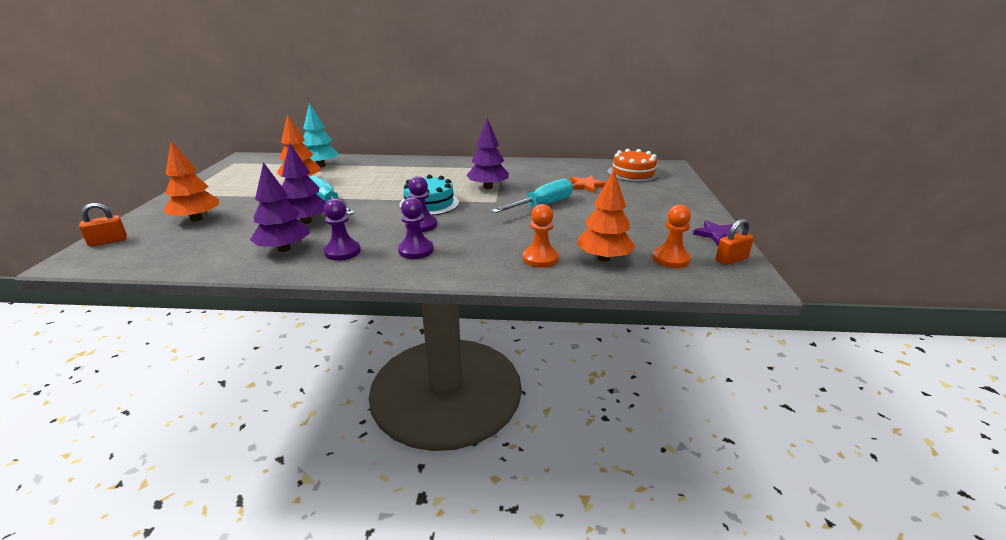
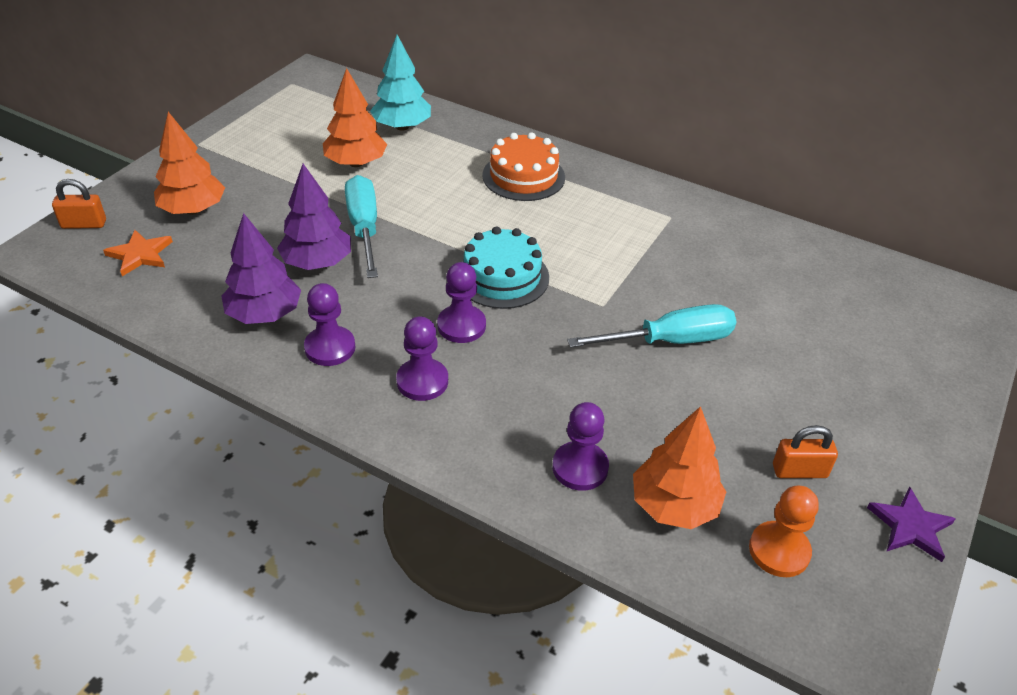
camera: 25 degrees right, 15 degrees up
purple tree [466,118,509,189] -> none
orange pawn [523,204,559,268] -> purple pawn [552,402,609,491]
orange star [570,175,606,193] -> orange star moved to [103,230,173,276]
orange cake [607,149,660,182] -> orange cake moved to [482,132,565,201]
orange padlock [716,219,754,265] -> orange padlock moved to [773,425,838,478]

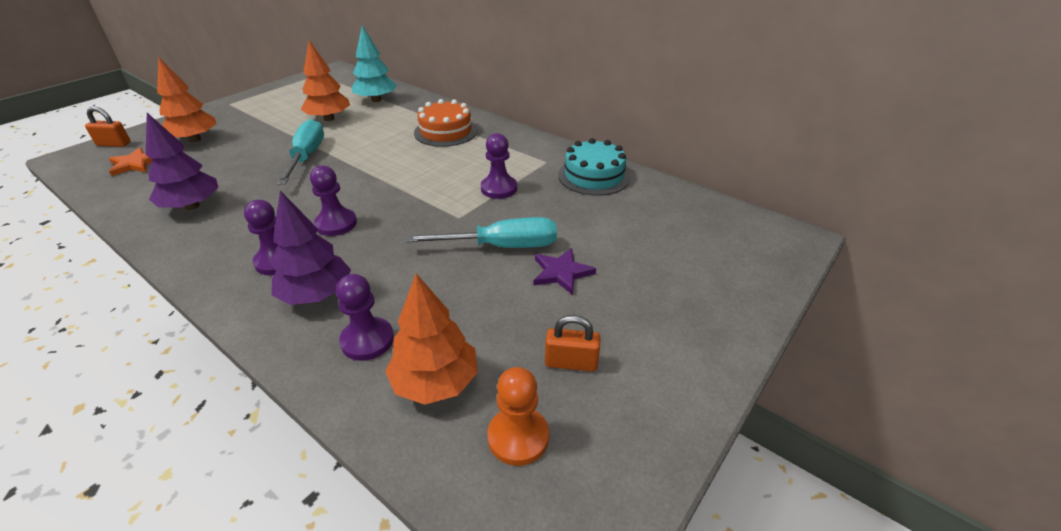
camera: 10 degrees right, 5 degrees down
purple tree [277,164,351,270] -> purple tree moved to [271,191,351,305]
purple pawn [304,283,355,366] -> purple pawn moved to [481,133,517,199]
turquoise cake [461,226,549,309] -> turquoise cake moved to [558,138,631,196]
purple star [867,487,956,562] -> purple star moved to [533,248,596,295]

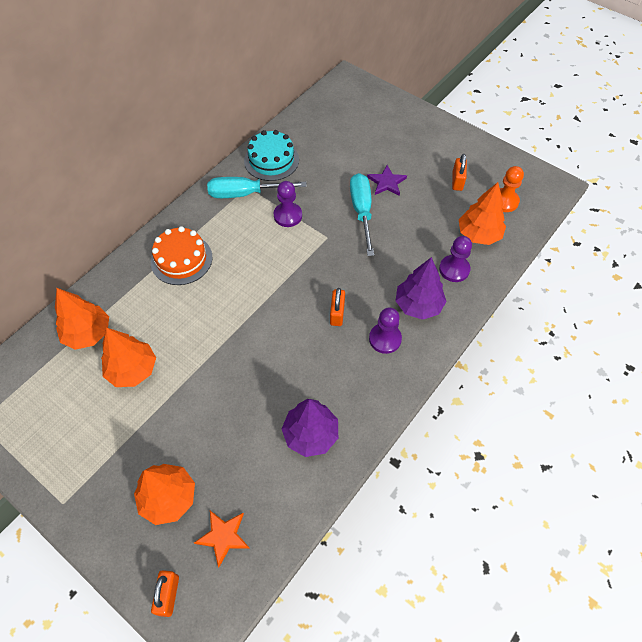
camera: 90 degrees left, 20 degrees up
turquoise screwdriver [277,119,324,185] -> turquoise screwdriver moved to [207,177,307,198]
purple pawn [310,165,357,236] -> orange padlock [330,288,345,326]
turquoise tree [352,25,397,102] -> orange tree [55,288,109,350]

